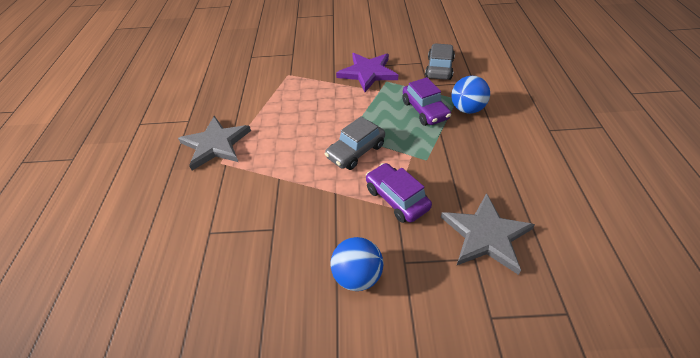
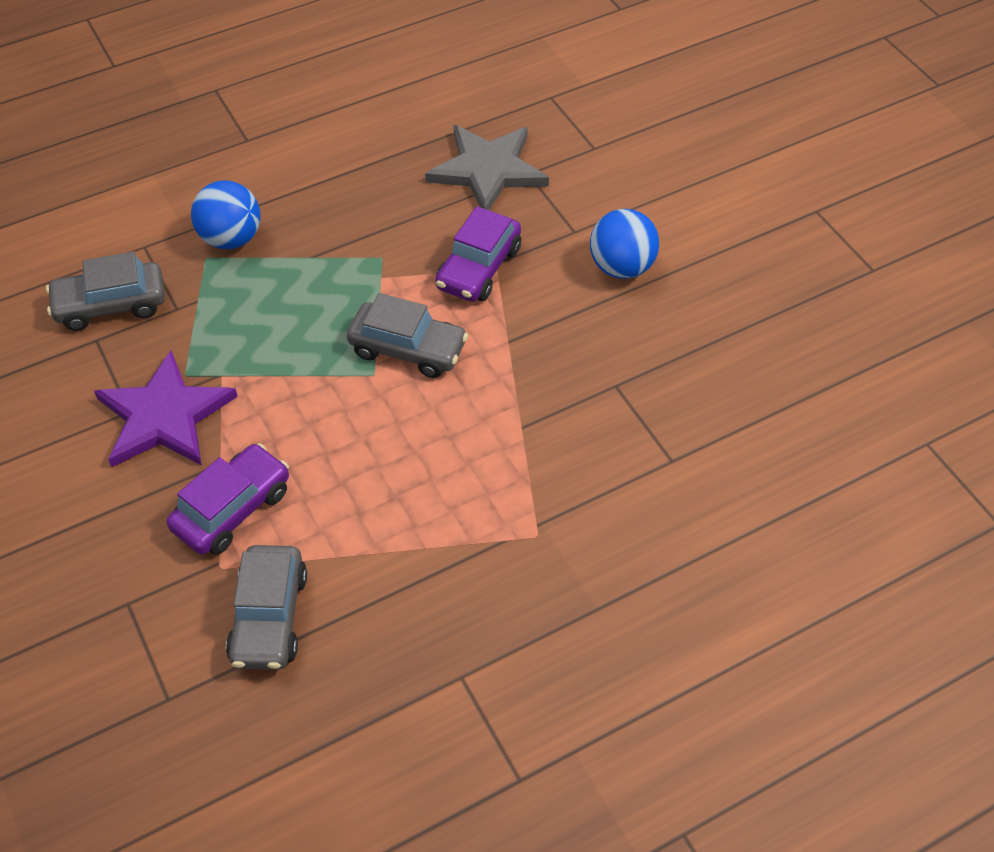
camera: 120 degrees left, 5 degrees up
grey star [178,116,251,171] -> none
purple car [402,77,451,126] -> purple car moved to [167,443,289,555]
none -> grey car [226,545,307,670]

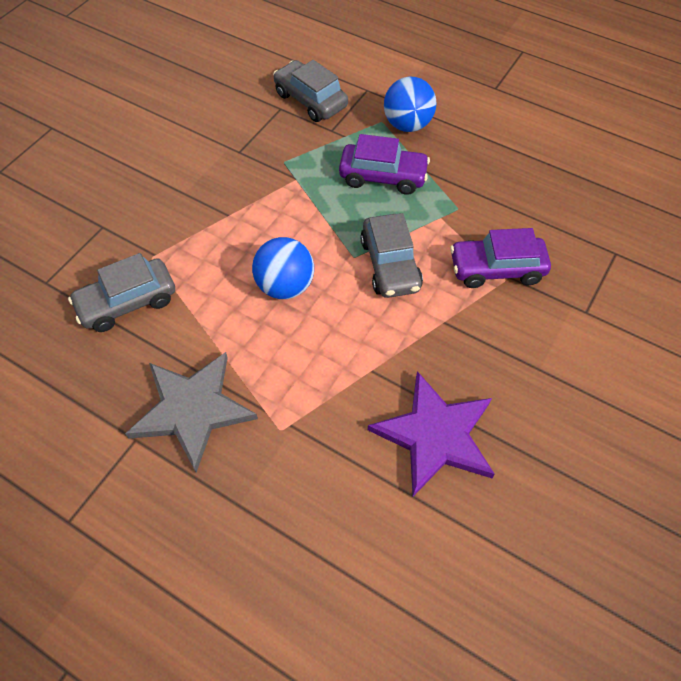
camera: 60 degrees right, 5 degrees up
purple star [94,350,238,467] -> purple star moved to [368,371,495,496]
purple car [167,443,289,555] -> purple car moved to [339,134,430,195]
grey star [425,125,549,210] -> grey star moved to [125,352,258,473]
blue ball [590,209,659,279] -> blue ball moved to [252,237,314,299]

